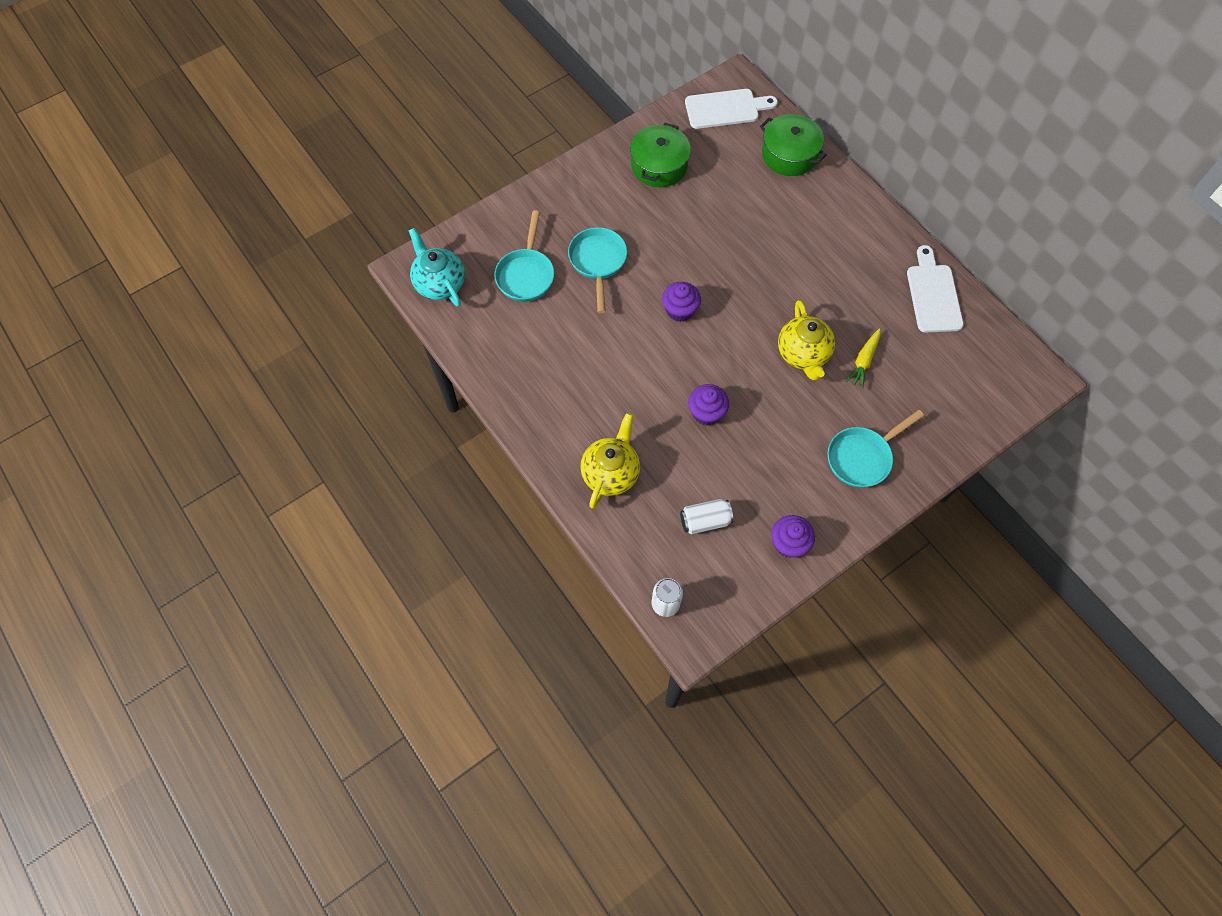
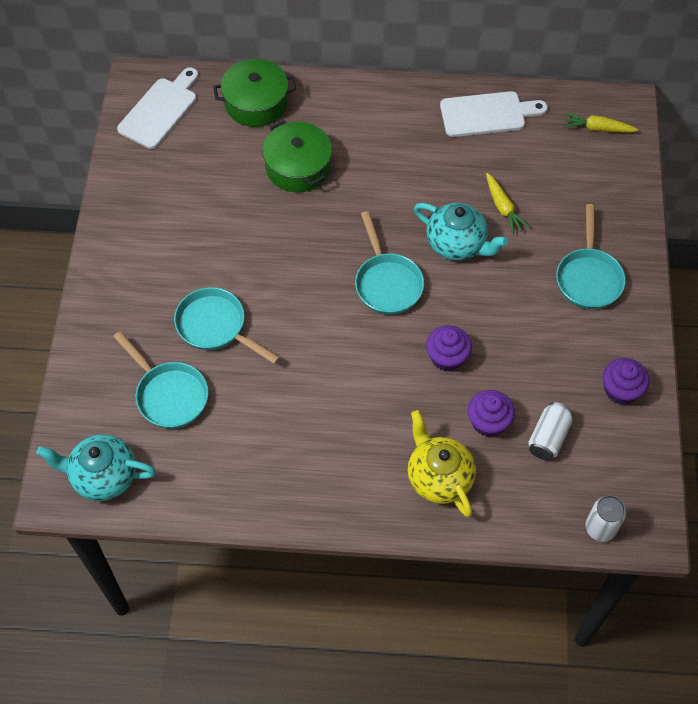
camera: 50 degrees left, 5 degrees down
green pot [630,123,691,187] -> green pot moved to [262,120,332,192]
purple cupcake [662,282,701,322] -> purple cupcake moved to [468,390,515,437]
yellow teapot [778,300,835,380] -> turquoise teapot [414,203,508,260]
white cutting board [907,245,964,332] -> white cutting board turned 135 degrees clockwise [440,91,548,137]
none -> turquoise pan [355,211,424,315]
none -> yellow carrot [564,112,639,133]

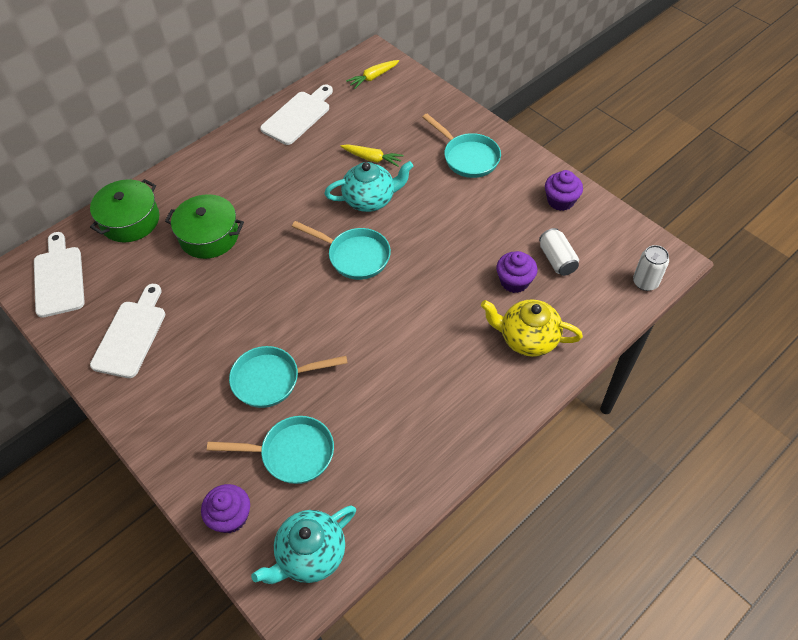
camera: 45 degrees left, 5 degrees down
purple cupcake [426,325,472,372] -> purple cupcake moved to [201,484,250,533]
none -> white cutting board [90,284,165,378]

